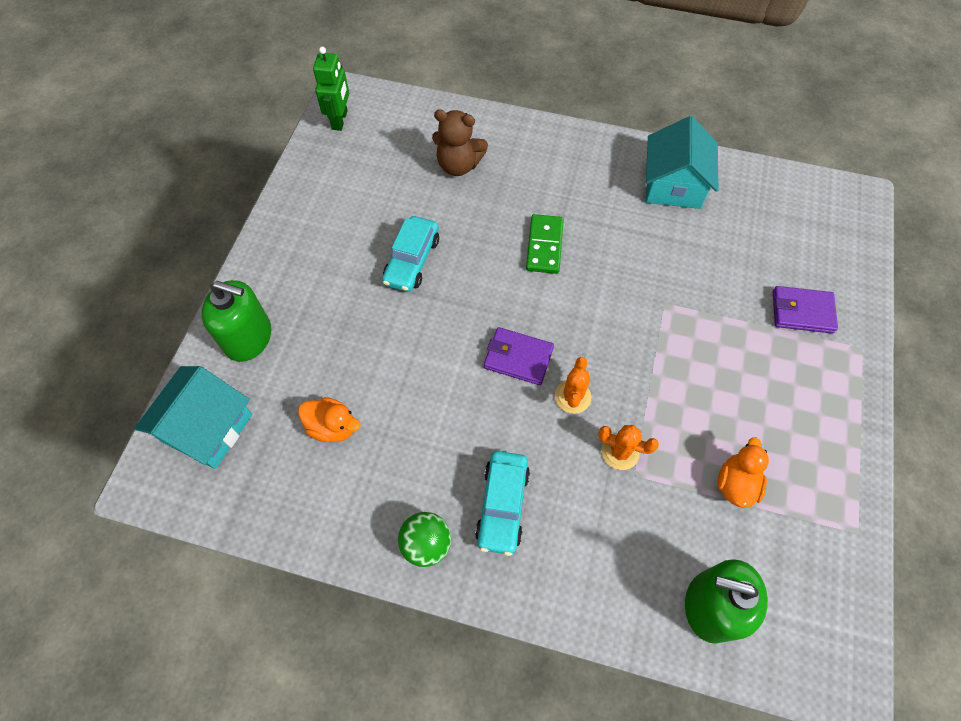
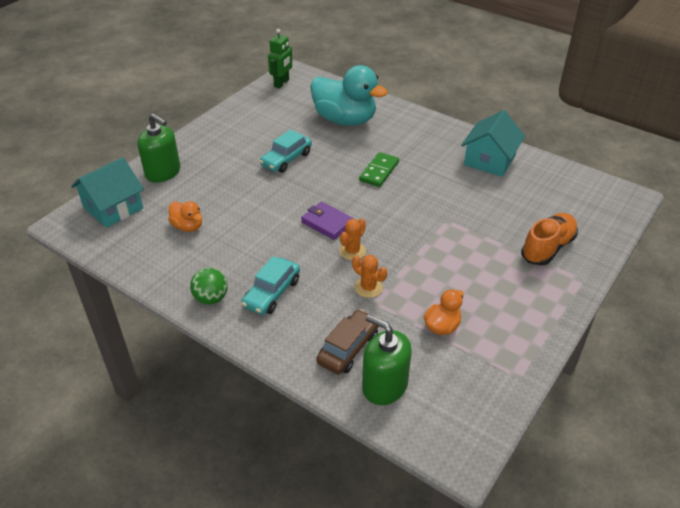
camera: 20 degrees right, 20 degrees down
brown teddy bear [432,109,488,176] -> turquoise duck [310,65,388,126]
purple wallet [773,286,838,334] -> orange shoe [521,213,578,265]
none -> brown car [316,309,379,374]

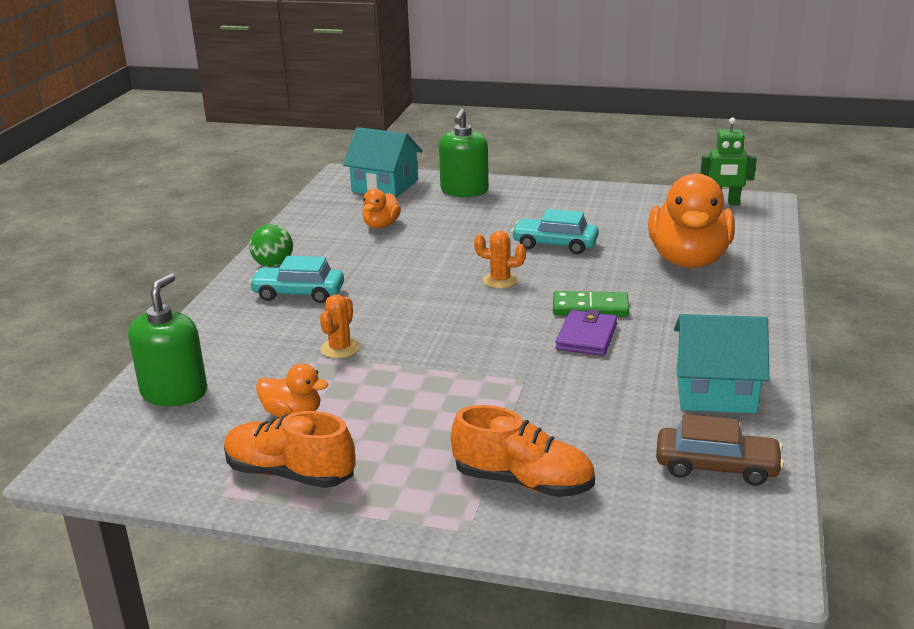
camera: 70 degrees right, 15 degrees down
purple wallet [301,202,354,240] -> purple wallet moved to [556,309,617,356]
turquoise duck [310,65,388,126] -> orange duck [648,173,735,268]
brown car [316,309,379,374] -> brown car moved to [656,414,784,486]
orange cactus [339,218,366,260] -> orange cactus moved to [474,231,526,288]
none -> orange shoe [224,411,355,488]

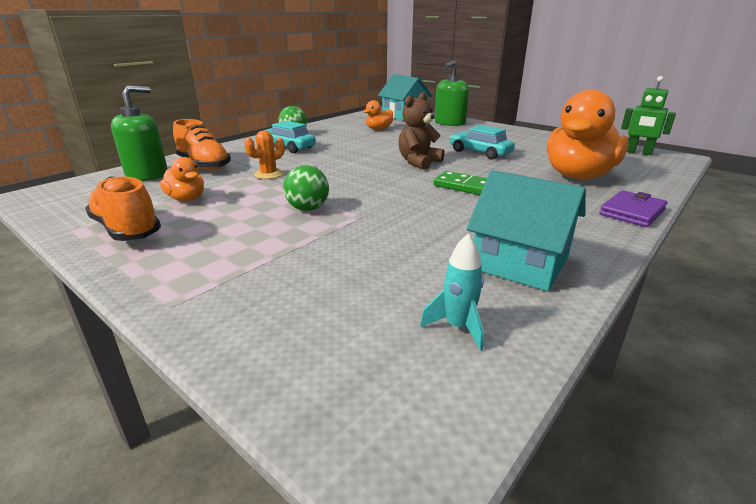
camera: 25 degrees right, 0 degrees up
orange shoe [451,405,595,497] -> orange shoe moved to [173,119,231,170]
orange cactus [474,231,526,288] -> brown teddy bear [398,92,444,170]
purple wallet [556,309,617,356] -> purple wallet moved to [599,190,668,227]
brown car [656,414,784,486] -> turquoise rocket [420,234,484,351]
none -> green ball [283,165,329,211]

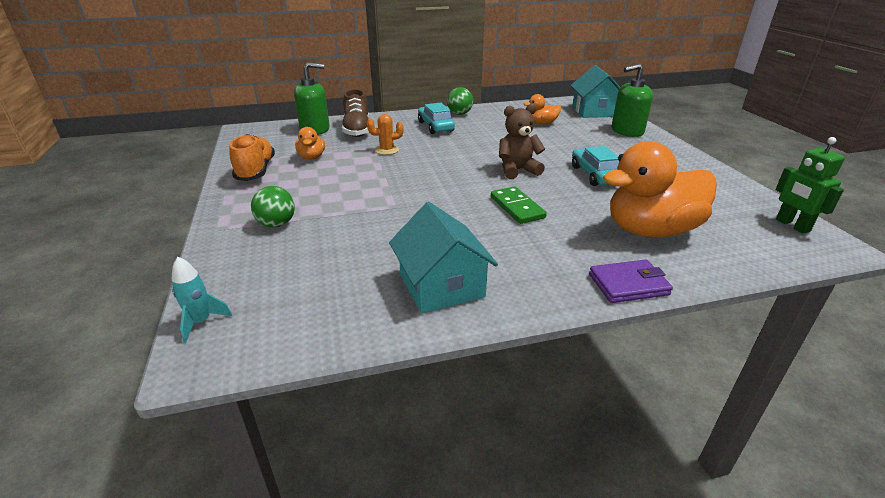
camera: 35 degrees right, 5 degrees up
orange shoe [173,119,231,170] -> brown shoe [342,89,369,137]
green ball [283,165,329,211] -> green ball moved to [251,186,295,228]
turquoise rocket [420,234,484,351] -> turquoise rocket moved to [172,257,232,343]

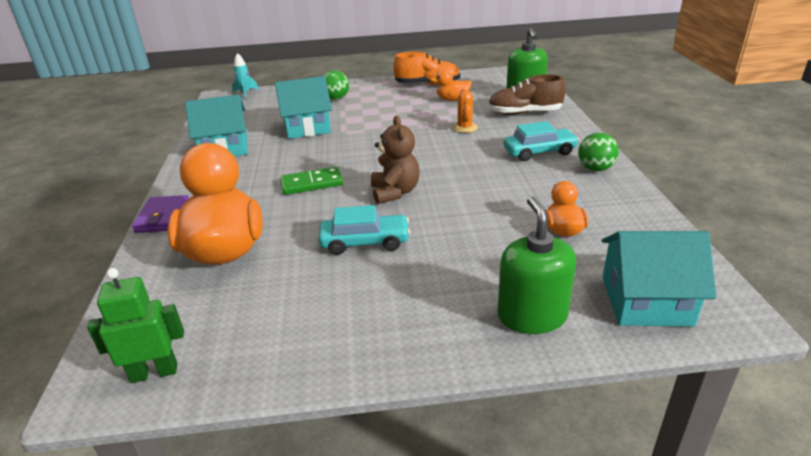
camera: 100 degrees right, 0 degrees up
none -> turquoise house [275,76,332,139]

